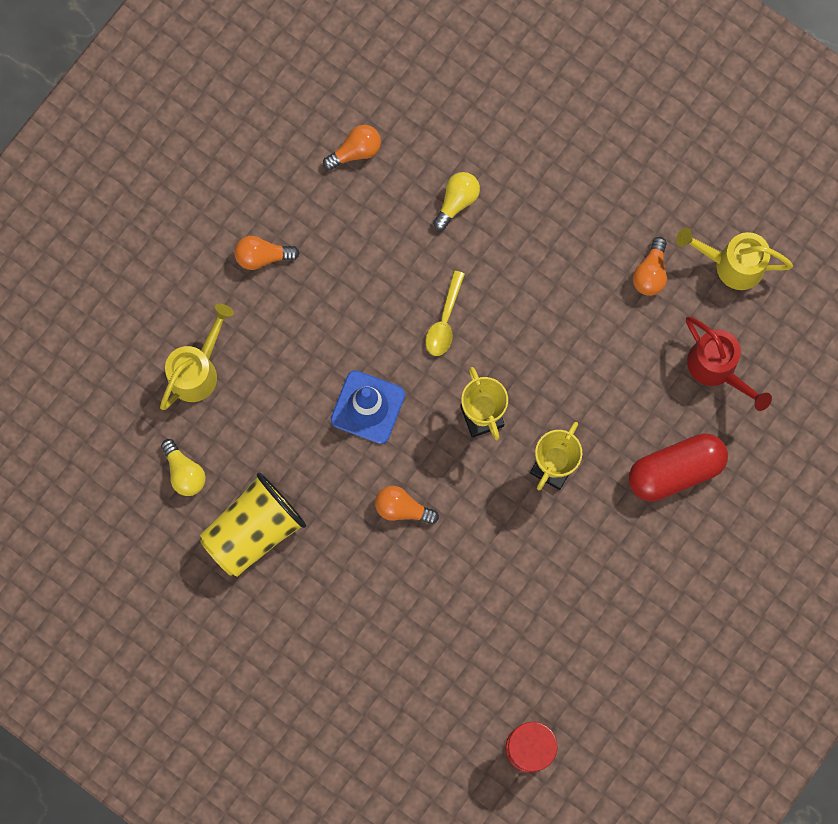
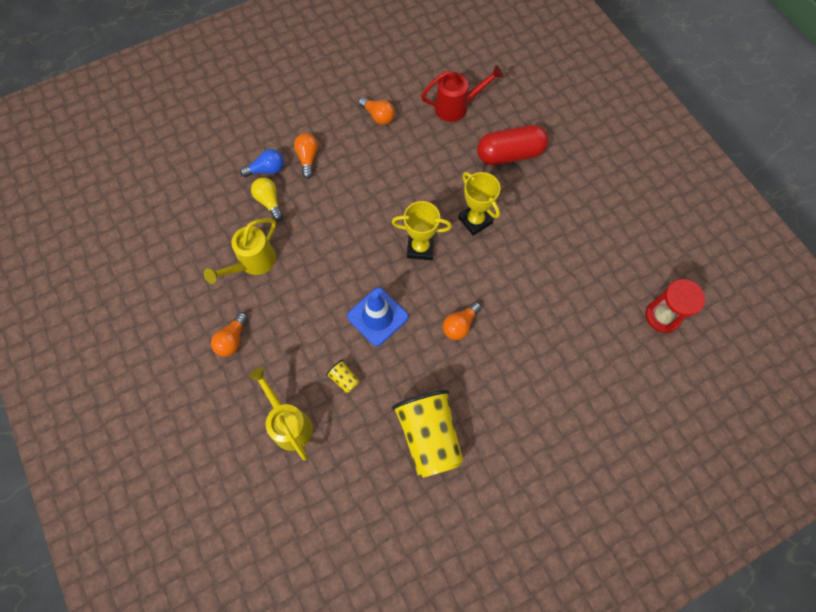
camera: 65 degrees left, 10 degrees down
yellow light bulb [161,439,206,496] -> none
orange light bulb [323,125,381,170] -> orange light bulb moved to [294,133,318,179]
yellow spoon [425,271,465,356] -> none
red capsule [629,433,728,501] -> red capsule turned 75 degrees clockwise [477,125,548,165]
yellow watering can [676,227,793,290] -> yellow watering can moved to [204,218,276,284]
none -> blue light bulb [240,149,284,177]
none -> yellow cup [326,360,359,393]

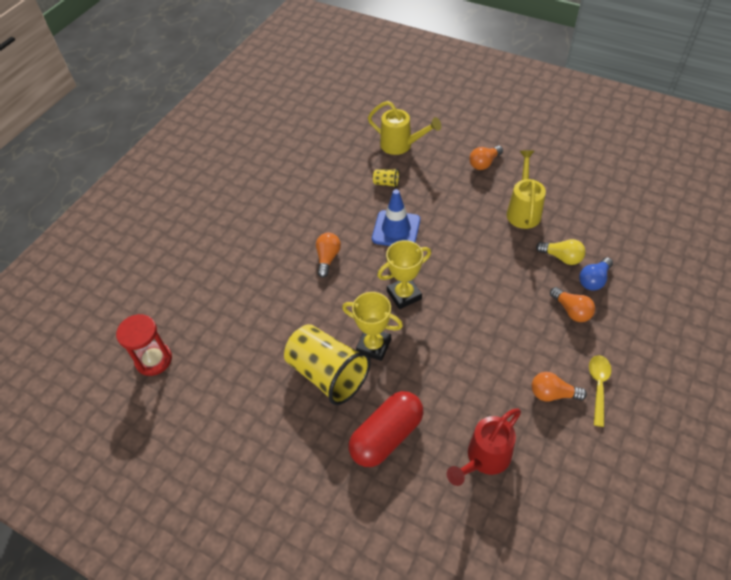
camera: 150 degrees right, 15 degrees down
orange light bulb [211,312,248,357] -> orange light bulb turned 120 degrees counterclockwise [469,146,503,170]
yellow cup [392,390,464,478] -> yellow cup moved to [284,324,371,405]
none -> yellow spoon [589,355,611,427]

